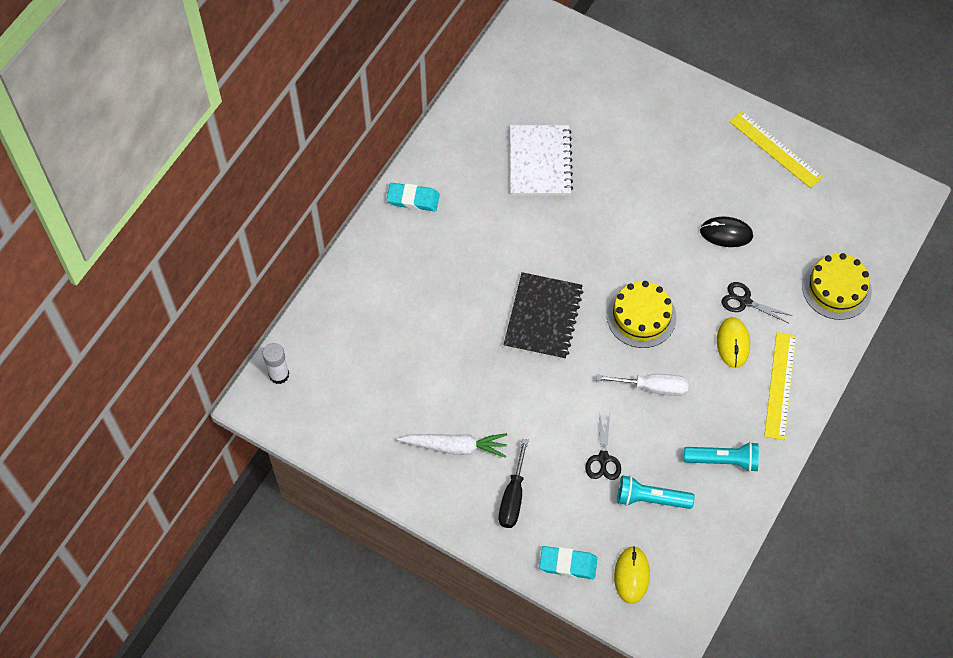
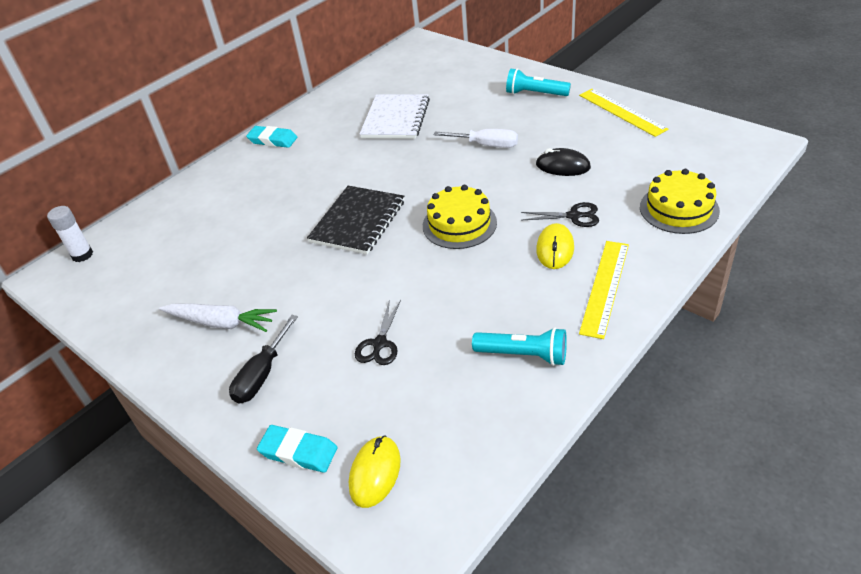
camera: 15 degrees right, 20 degrees down
white screwdriver [596,374,689,396] -> white screwdriver moved to [434,129,518,148]
turquoise flashlight [617,476,695,509] -> turquoise flashlight moved to [506,68,571,96]
black scissors [722,282,793,323] -> black scissors turned 150 degrees clockwise [521,202,599,227]

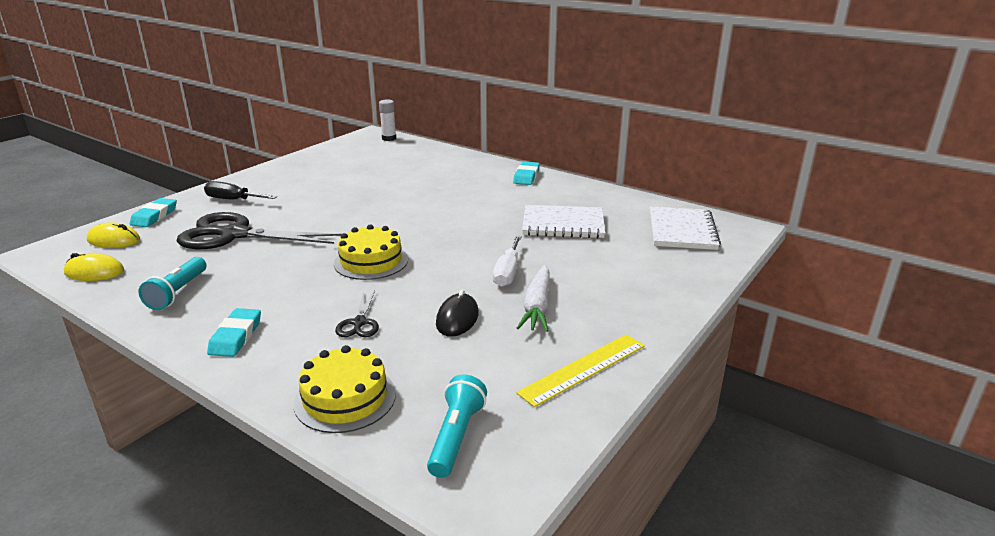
camera: 80 degrees right, 15 degrees down
white carrot [159,304,277,332] -> white carrot moved to [517,265,550,332]
black notebook [307,186,404,254] -> none
black scissors [355,300,401,365] -> black scissors [177,212,342,249], size x2.26
turquoise flashlight [506,68,571,96] -> turquoise flashlight moved to [427,374,487,478]
yellow mouse [536,223,574,269] -> yellow mouse moved to [64,253,124,281]
yellow ruler [579,241,629,339] -> turquoise eraser [207,308,261,357]
none -> white notebook [650,206,721,250]

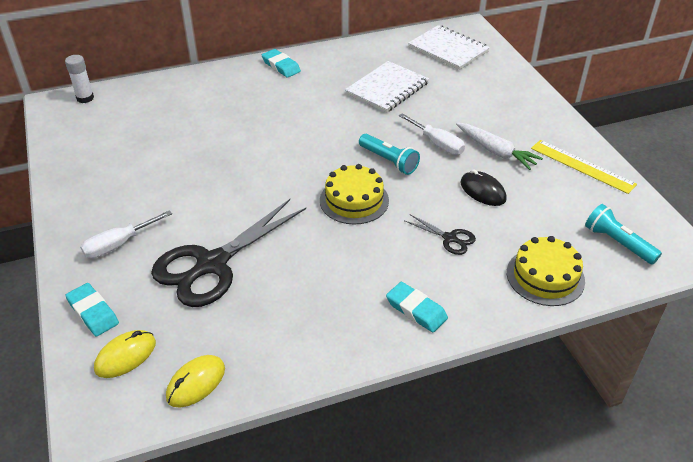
camera: 55 degrees left, 15 degrees up
turquoise flashlight [138,257,206,310] -> turquoise flashlight moved to [359,134,420,175]
black screwdriver [204,181,277,199] -> white screwdriver [80,211,172,259]
yellow ruler [516,335,645,407] -> yellow ruler turned 45 degrees counterclockwise [531,140,637,194]

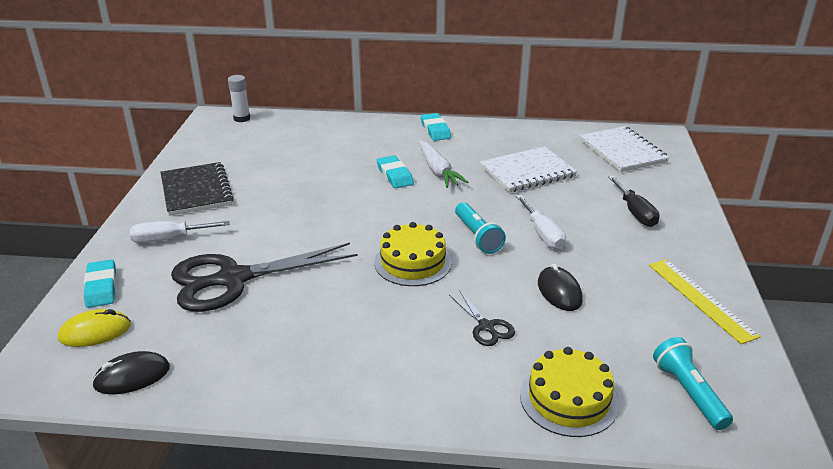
camera: 25 degrees right, 10 degrees down
yellow mouse [166,355,225,407] -> black mouse [92,351,170,394]
turquoise eraser [386,282,448,332] -> turquoise eraser moved to [377,155,414,188]
white carrot [456,123,543,170] -> white carrot moved to [419,141,469,188]
none -> black notebook [161,162,234,216]
none -> black screwdriver [608,176,660,227]

